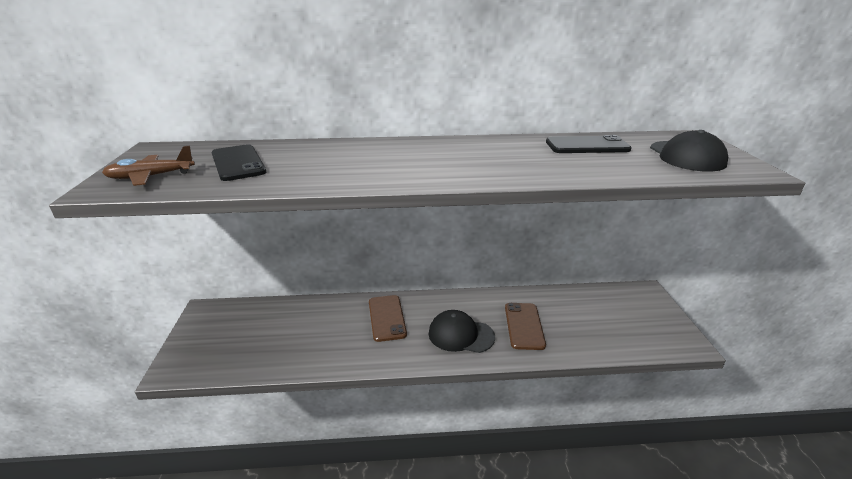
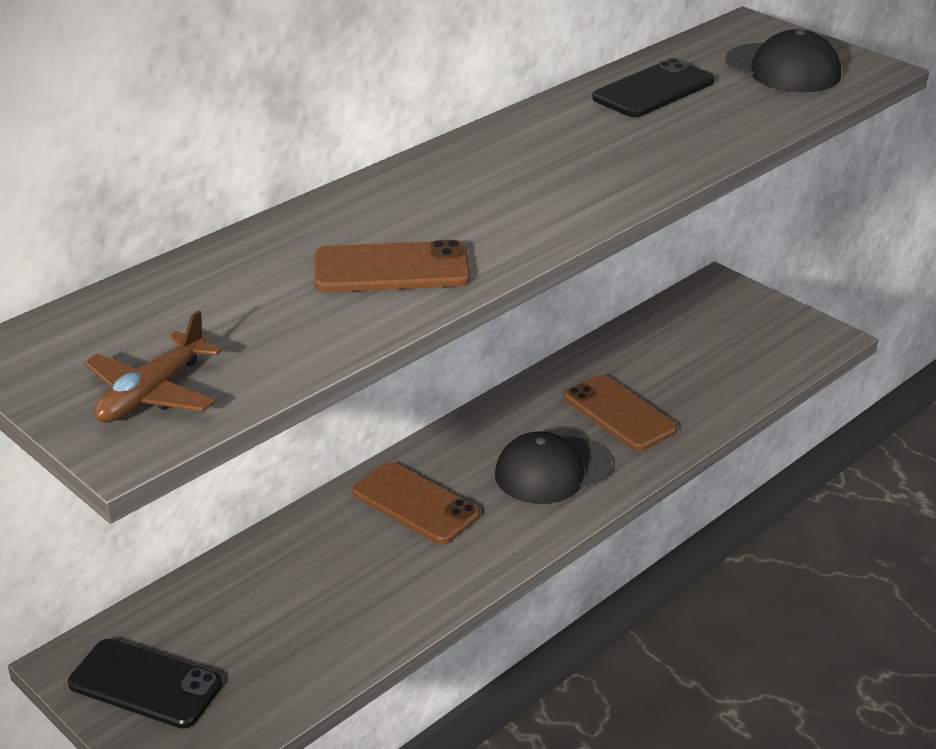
camera: 40 degrees left, 5 degrees up
black phone [212,144,266,181] -> black phone moved to [68,639,222,729]
none -> brown phone [314,240,471,292]

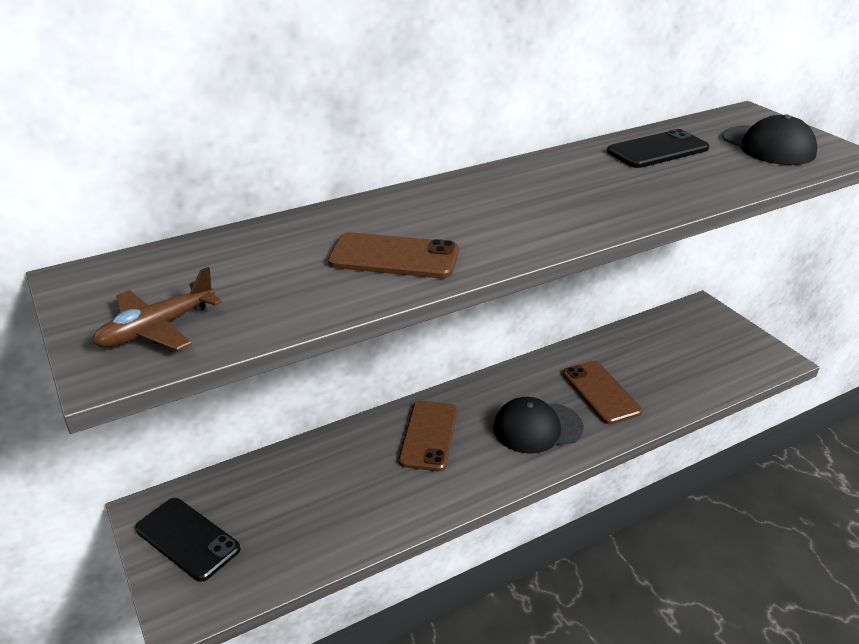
camera: 15 degrees right, 0 degrees up
brown phone [352,462,480,545] -> brown phone turned 45 degrees clockwise [399,401,457,471]

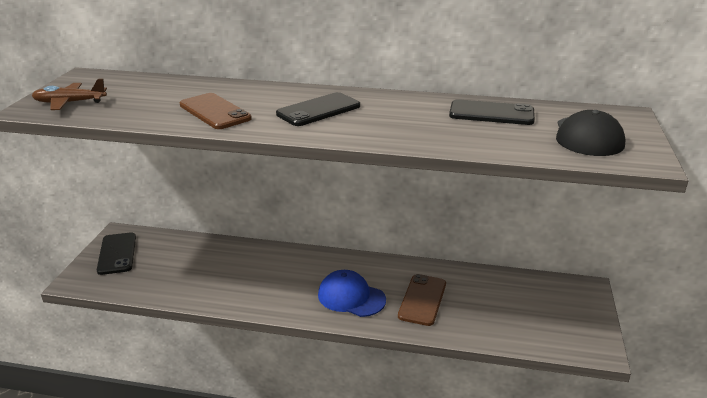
camera: 40 degrees right, 5 degrees down
brown phone [399,401,457,471] -> none
black cap [493,397,584,454] -> blue cap [318,270,386,317]
none -> black phone [276,92,360,126]

